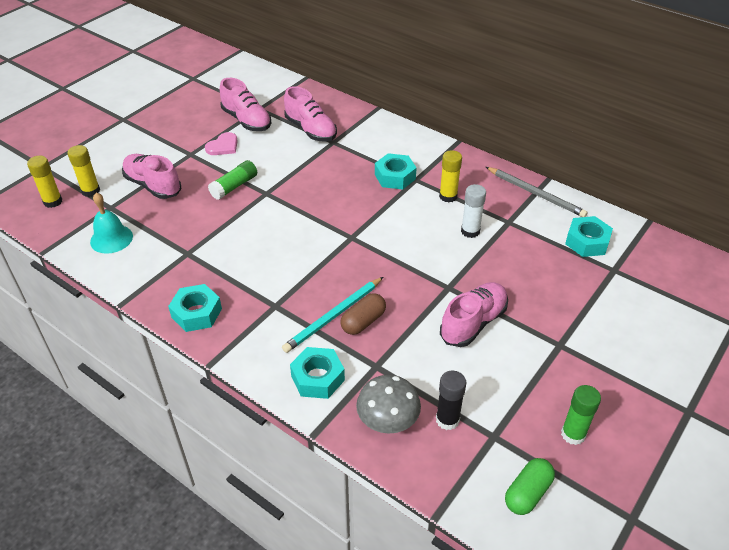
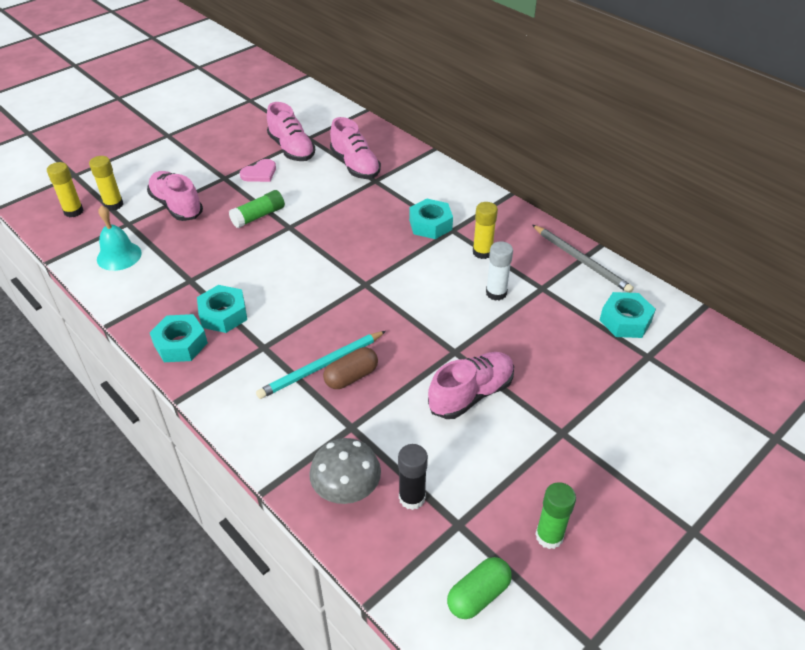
camera: 10 degrees right, 0 degrees up
turquoise nut [290,347,345,399] -> turquoise nut moved to [197,285,247,333]

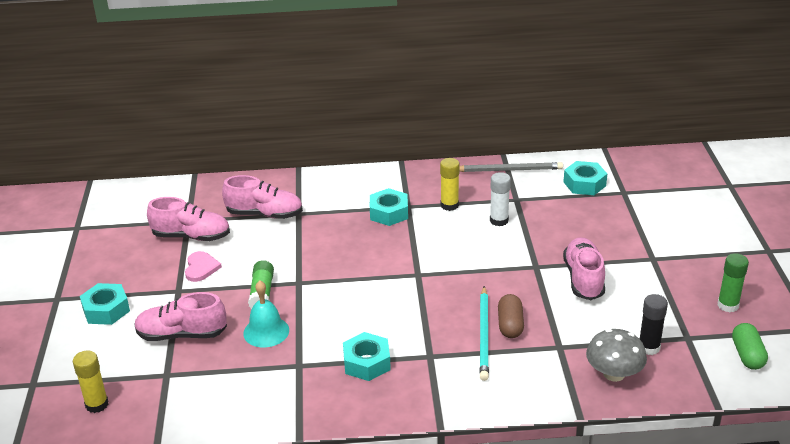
camera: 50 degrees left, 10 degrees down
yellow glue stick [89,156,123,211] -> none
turquoise bell [97,205,142,271] -> turquoise bell moved to [243,280,289,348]
turquoise nut [150,314,208,362] -> turquoise nut moved to [80,283,130,325]

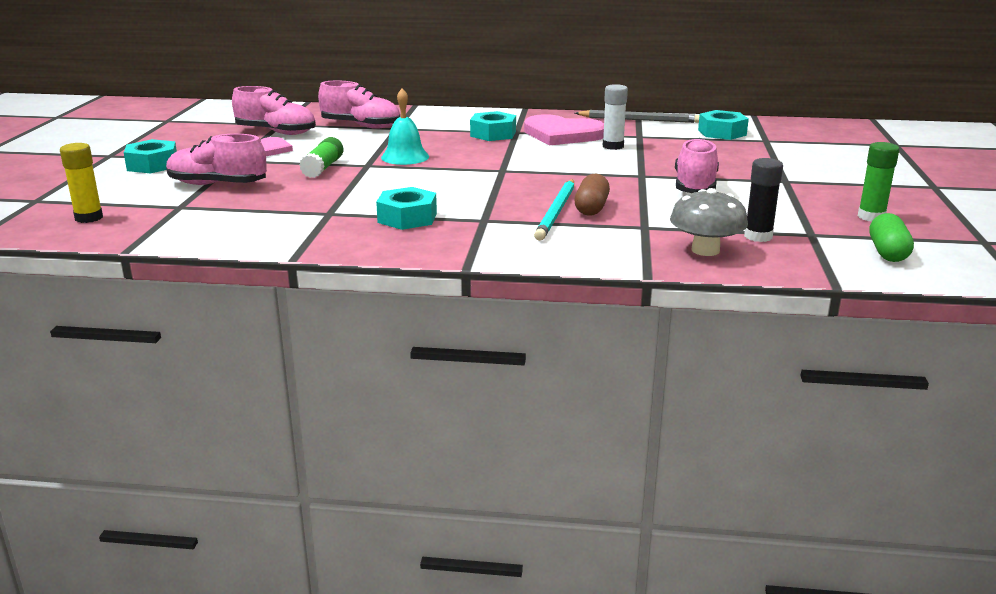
camera: 10 degrees right, 10 degrees down
turquoise bell [243,280,289,348] -> turquoise bell moved to [381,88,429,165]
yellow glue stick [440,158,460,211] -> pink heart [524,114,604,145]

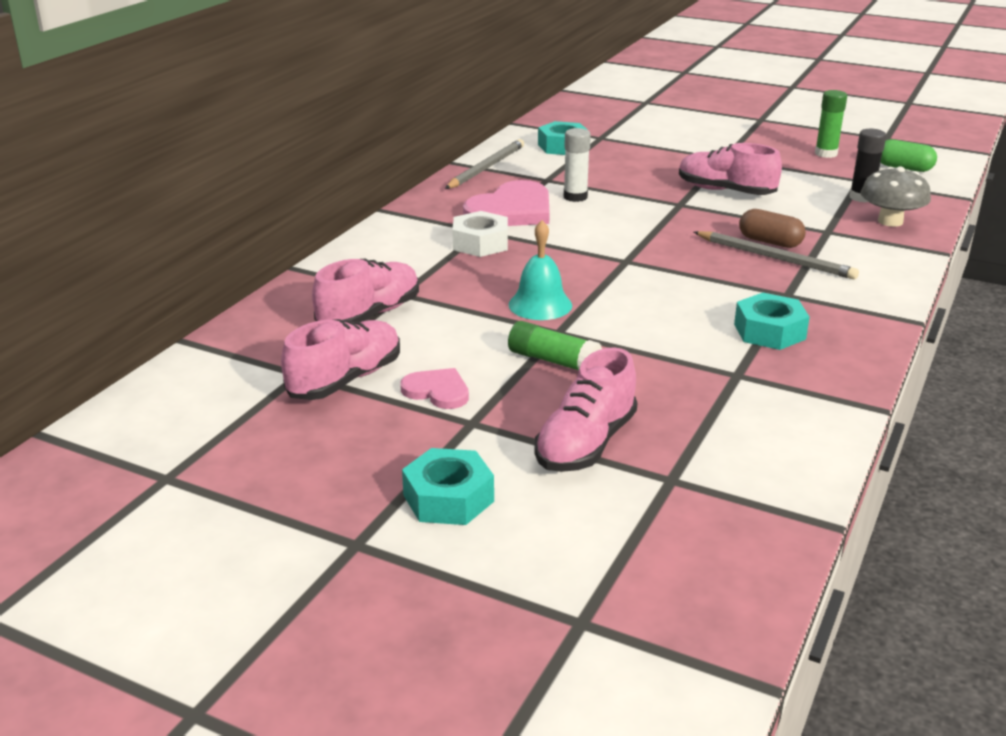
camera: 70 degrees left, 5 degrees up
yellow glue stick [60,143,103,223] -> none
turquoise nut [470,111,516,141] -> white nut [452,211,508,257]
turquoise pencil [534,179,574,241] -> grey pencil [694,231,859,280]

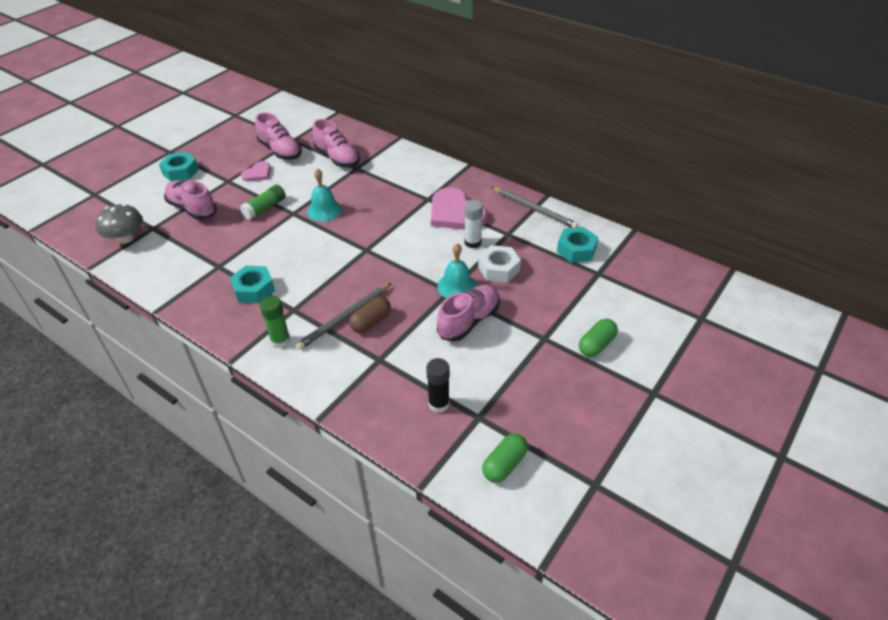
camera: 100 degrees right, 15 degrees up
white nut [452,211,508,257] -> white nut moved to [478,245,521,283]
green glue stick [815,90,847,158] -> green glue stick moved to [260,296,291,348]
grey mushroom [860,167,931,227] -> grey mushroom moved to [96,204,143,244]
none -> turquoise bell [437,243,477,298]
none -> green capsule [579,319,618,357]

